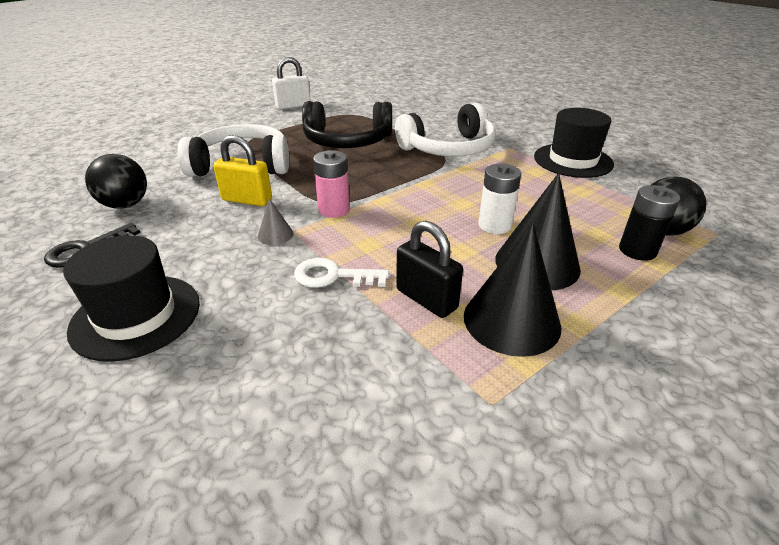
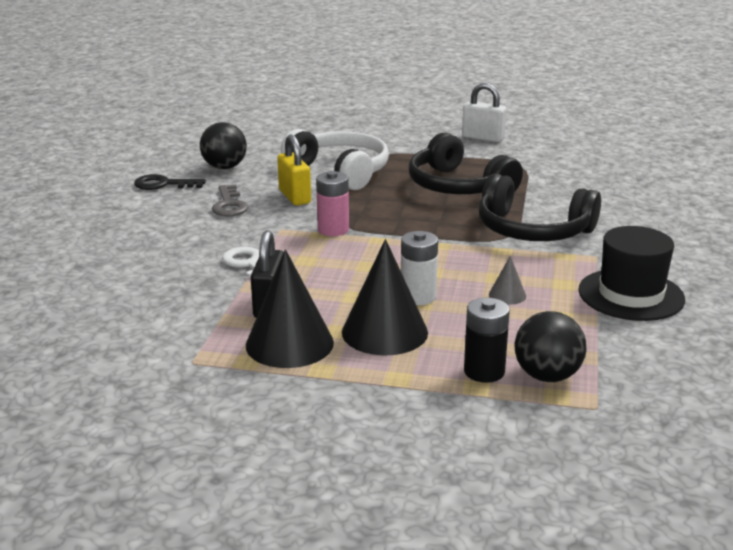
camera: 50 degrees right, 10 degrees down
black hat [63,235,200,362] -> none
grey cone [258,198,293,245] -> grey cone moved to [489,256,526,305]
white headphones [395,103,496,156] -> black headphones [478,173,601,241]
none -> grey key [212,185,248,217]

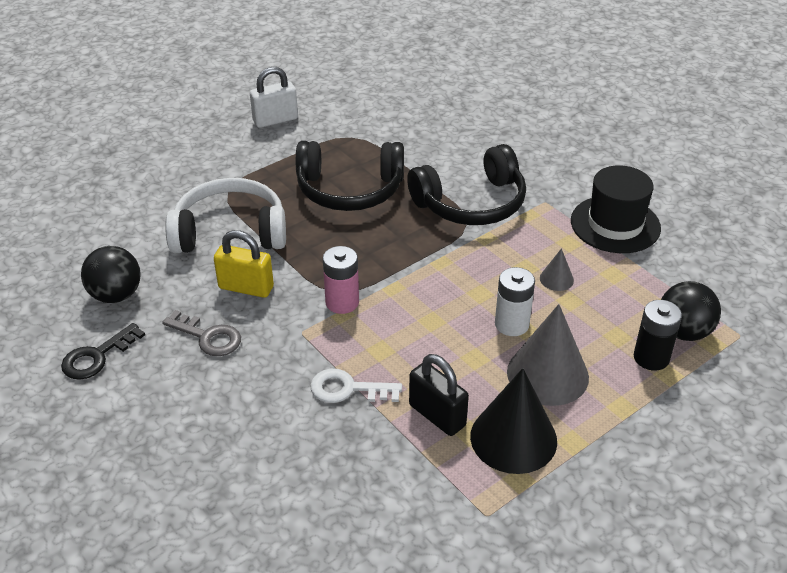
camera: 50 degrees left, 15 degrees up
black cone [342,239,428,355] -> grey cone [507,304,589,406]

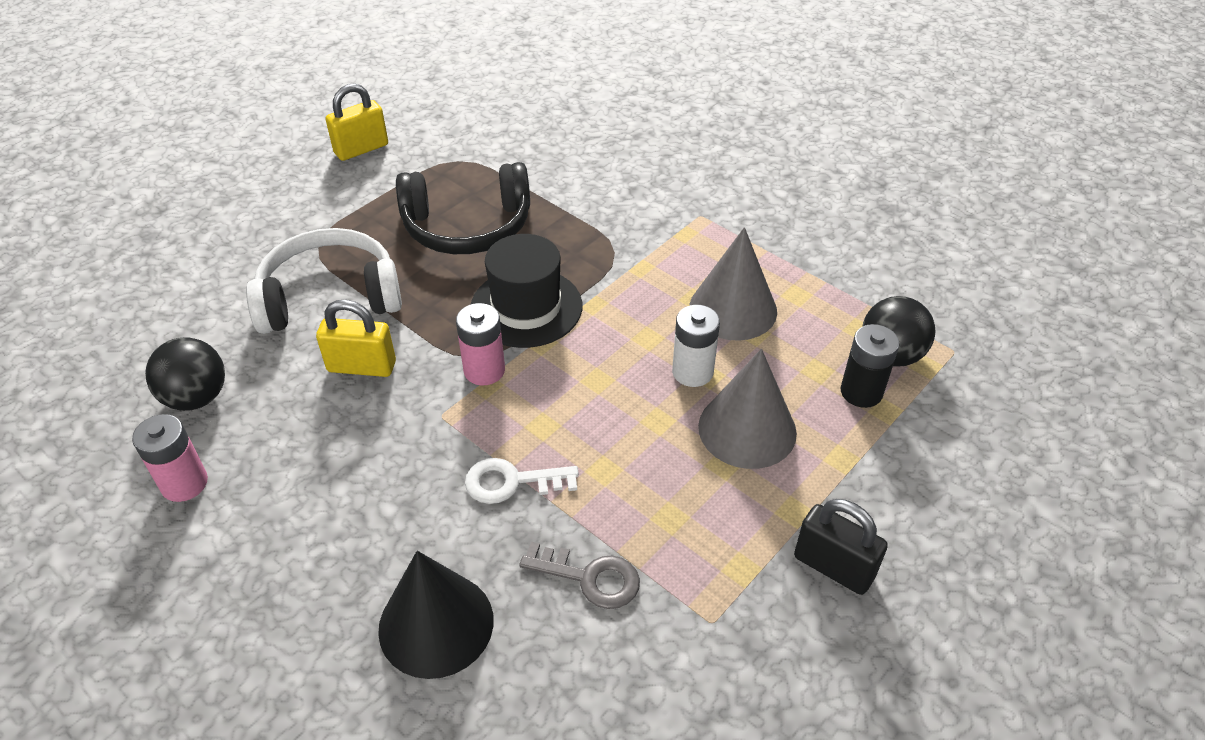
camera: 10 degrees left, 5 degrees up
black key [61,323,145,380] -> pink battery [132,414,208,502]
grey key [162,310,241,356] -> grey key moved to [519,542,640,609]
white padlock [250,67,298,128] -> yellow padlock [325,83,388,161]
black headphones [407,144,526,225] -> none
black padlock [409,354,469,436] -> black padlock moved to [794,499,888,595]
black cone [470,368,557,474] -> black cone moved to [378,551,494,679]
grey cone [540,248,574,291] -> grey cone [690,227,777,341], size x2.17
black hat [571,165,661,253] -> black hat moved to [471,234,582,348]

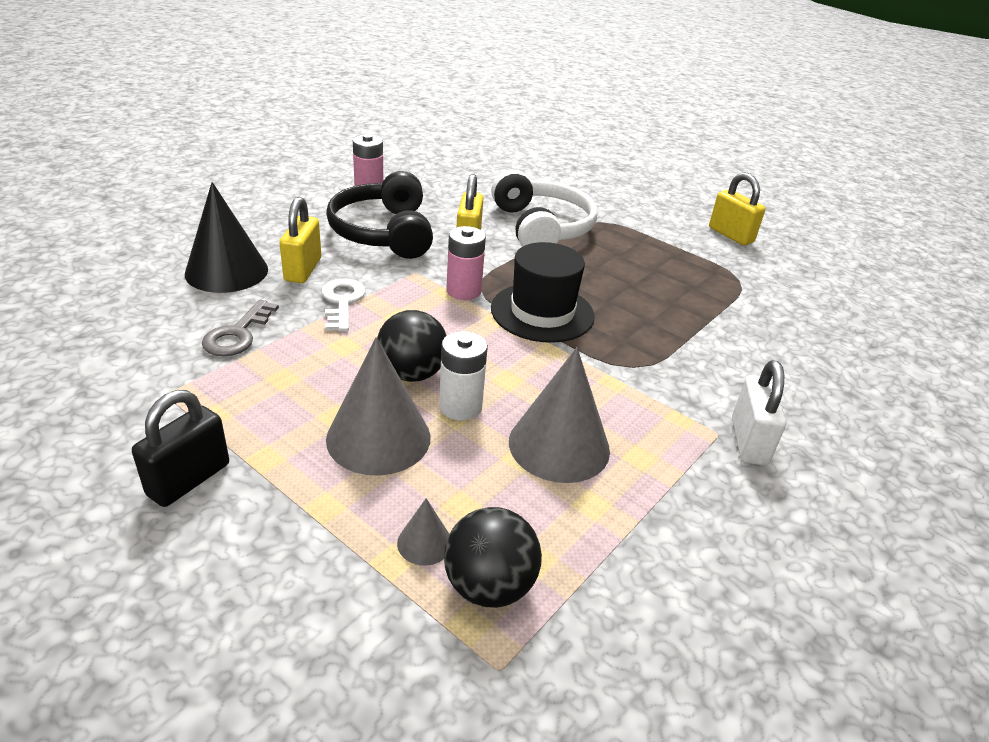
camera: 85 degrees right, 10 degrees down
black ball [145,337,225,411] -> black ball moved to [377,310,447,382]
black headphones [396,162,530,254] -> black headphones moved to [326,171,433,259]
black battery [840,324,900,408] -> grey cone [397,498,449,566]
none -> yellow padlock [280,197,321,283]
none -> white padlock [732,360,786,465]

